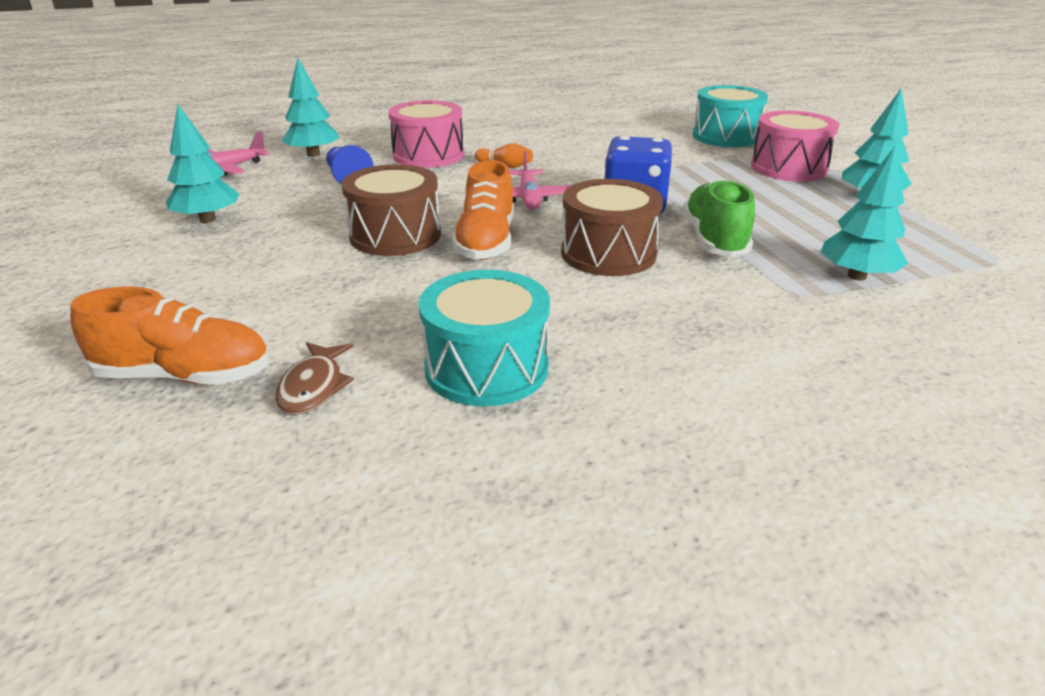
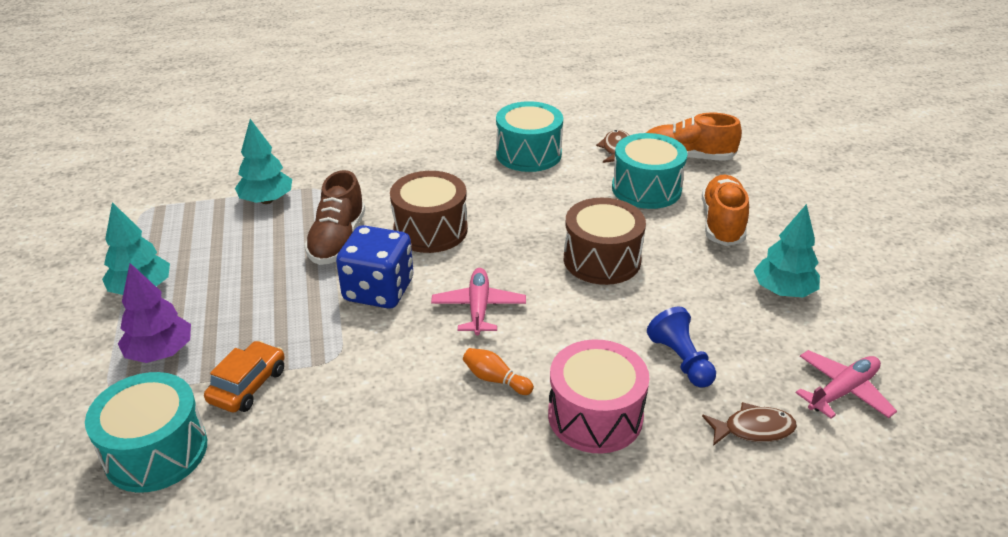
camera: 175 degrees left, 5 degrees up
turquoise tree [282,58,340,157] -> brown fish [702,402,797,446]
orange shoe [452,160,514,260] -> orange shoe moved to [702,175,749,246]
green shoe [683,179,755,257] -> brown shoe [304,170,366,265]
pink drum [751,110,839,182] -> purple tree [118,263,191,363]
none -> orange car [204,341,285,412]
none -> turquoise drum [612,133,687,209]

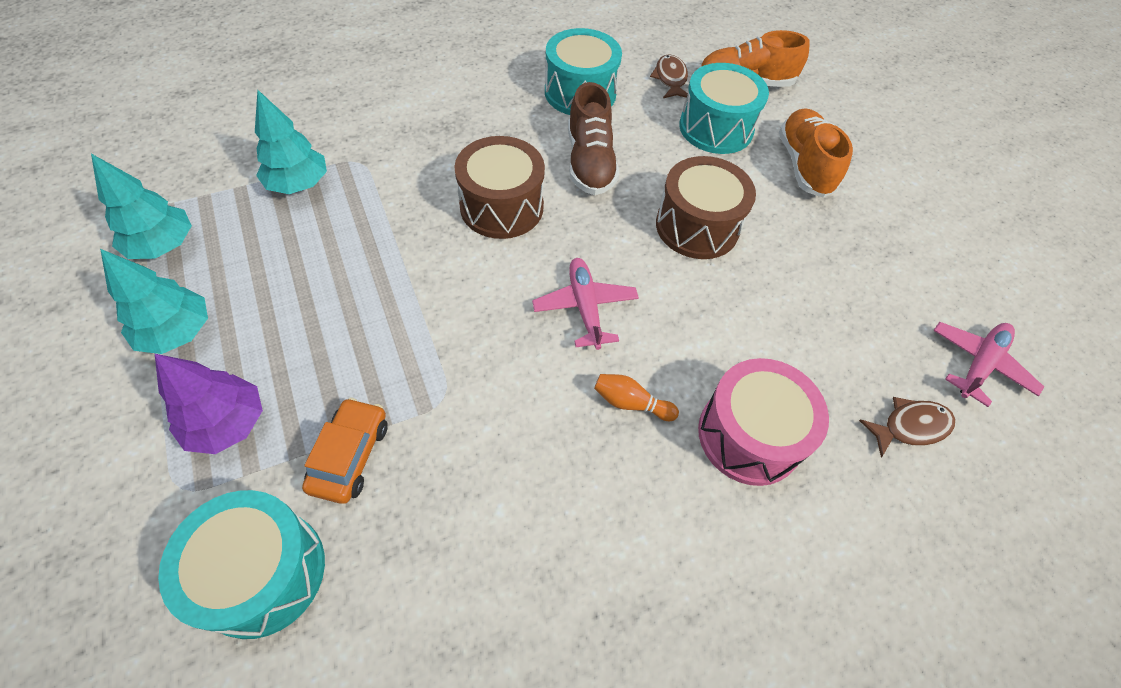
camera: 15 degrees left, 20 degrees up
brown shoe [304,170,366,265] -> brown shoe moved to [568,82,619,195]
blue dice [336,225,413,308] -> none
blue pawn [647,307,716,388] -> none
turquoise tree [754,204,820,297] -> turquoise tree moved to [91,154,192,259]

